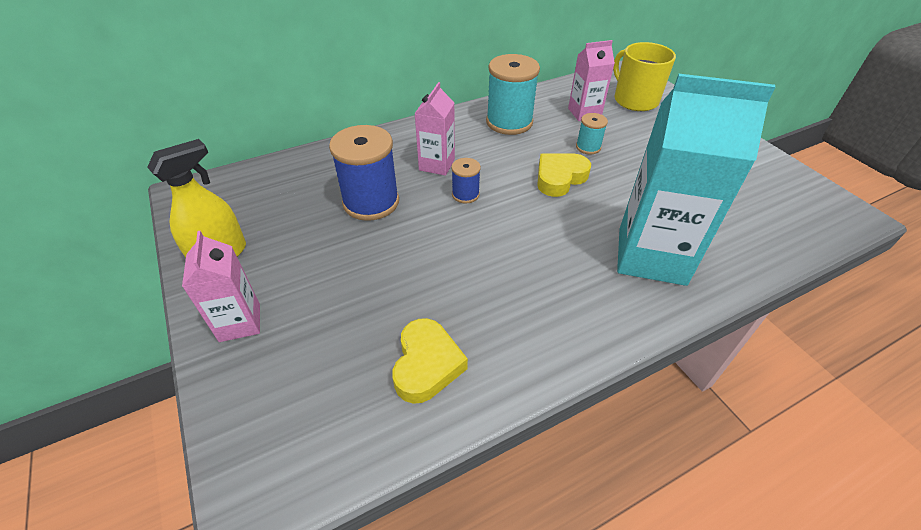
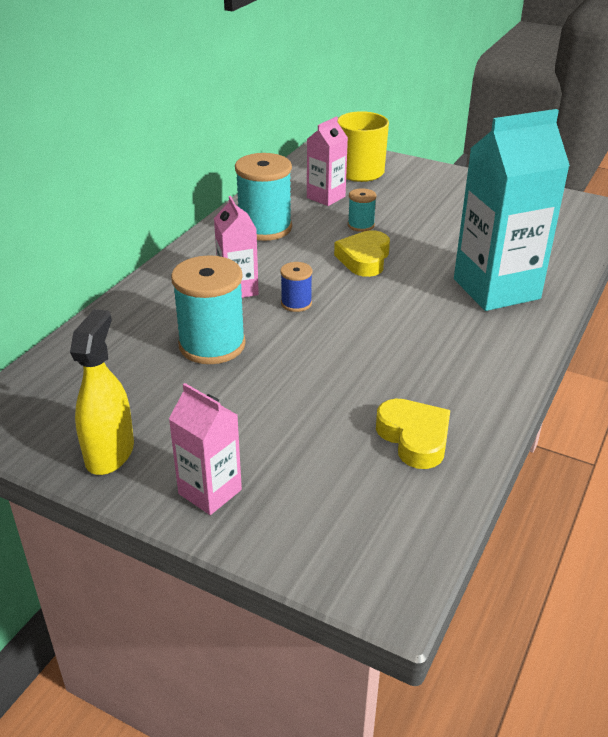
camera: 35 degrees left, 10 degrees down
blue spool [329,125,399,221] -> turquoise spool [171,255,246,364]

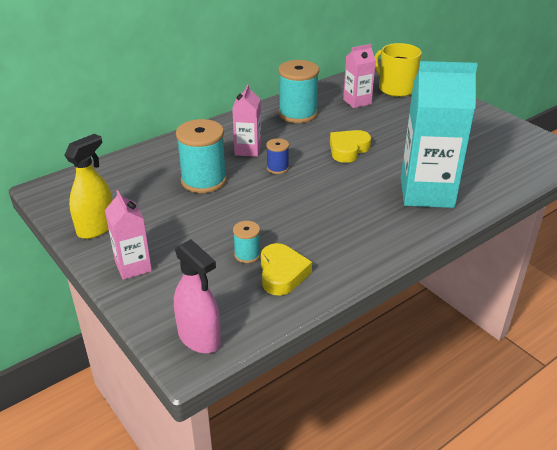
camera: 25 degrees right, 0 degrees up
turquoise spool [348,188,377,232] -> turquoise spool moved to [233,221,261,263]
none -> pink spray bottle [174,239,221,353]

